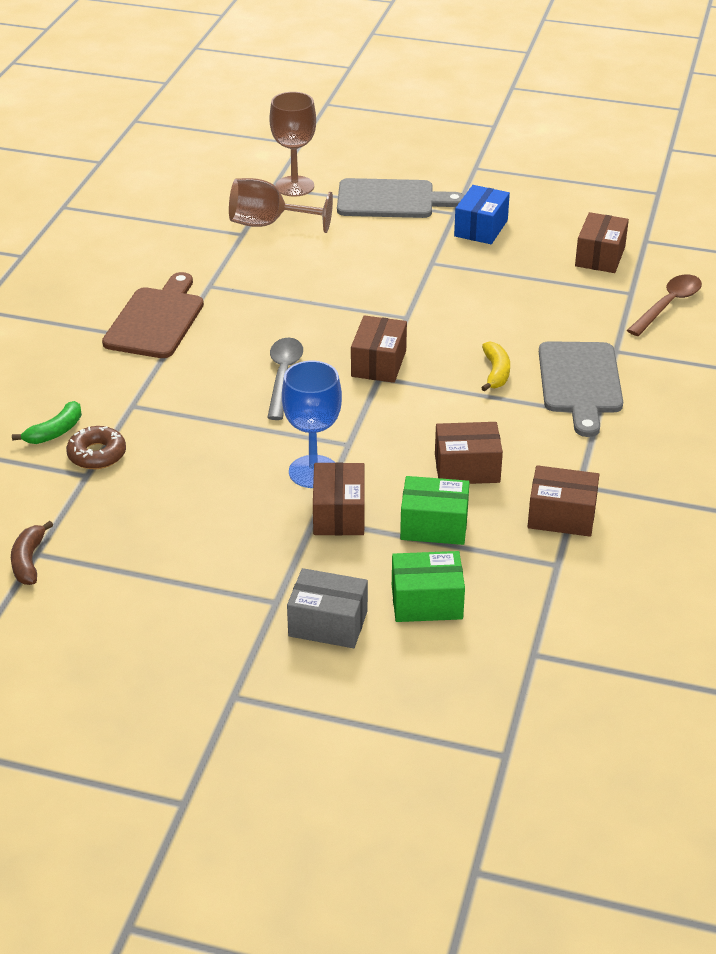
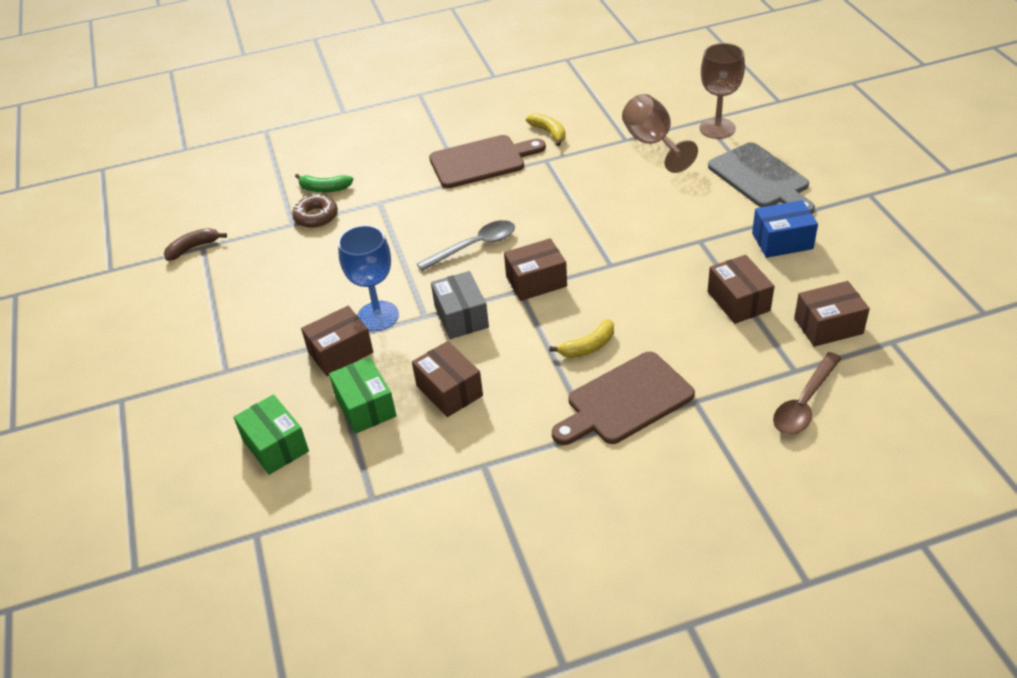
camera: 60 degrees right, 5 degrees up
grey box [287,568,368,648] -> grey box moved to [431,271,489,339]
brown box [527,465,599,537] -> brown box moved to [708,255,774,324]
grey cutting board [539,341,623,437] -> brown cutting board [552,352,695,445]
brown spoon [627,274,702,336] -> brown spoon turned 120 degrees clockwise [773,352,842,435]
none -> yellow banana [526,113,566,146]

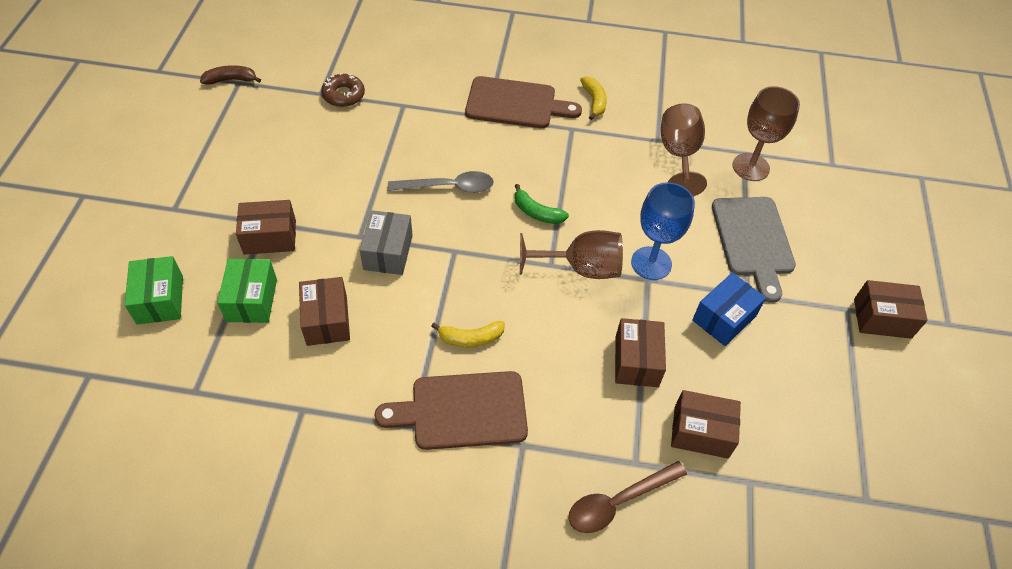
camera: 20 degrees right, 10 degrees up
green banana [295,174,353,192] -> green banana moved to [515,184,569,224]
blue goblet [338,225,399,331] -> blue goblet moved to [631,182,695,280]
brown box [504,238,567,301] -> brown box moved to [854,280,928,339]
blue box [752,200,818,258] -> blue box turned 60 degrees counterclockwise [692,272,766,346]
none -> brown goblet [520,230,623,279]

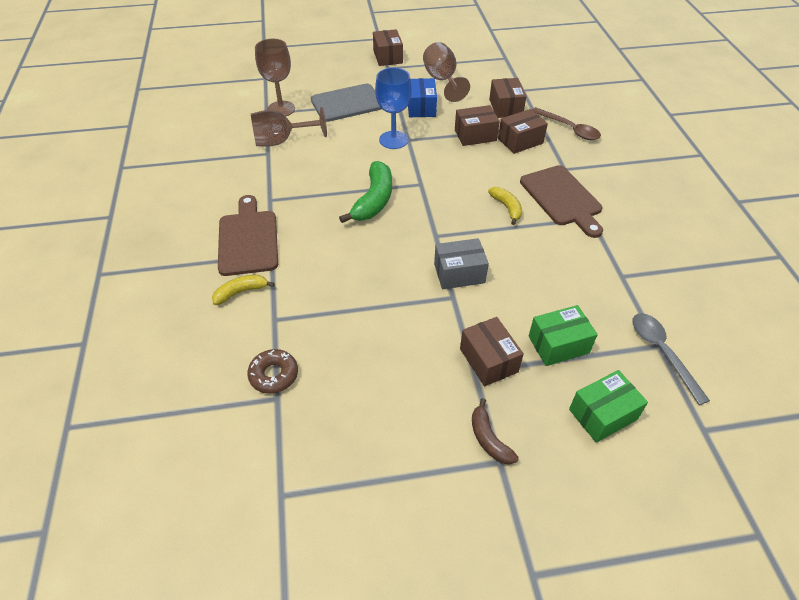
camera: 105 degrees left, 5 degrees down
brown banana [200,65,261,85] -> brown banana moved to [472,398,519,465]
brown box [299,277,350,346] -> brown box moved to [498,109,548,154]
grey spoon [388,171,494,193] -> grey spoon moved to [632,313,710,405]
green banana [515,184,569,224] -> green banana [339,161,392,223], size x1.72
brown goblet [520,230,623,279] -> brown goblet moved to [423,42,470,102]
yellow banana [580,76,607,120] -> yellow banana moved to [212,275,275,305]
blue box [692,272,766,346] -> blue box turned 60 degrees clockwise [408,78,437,117]

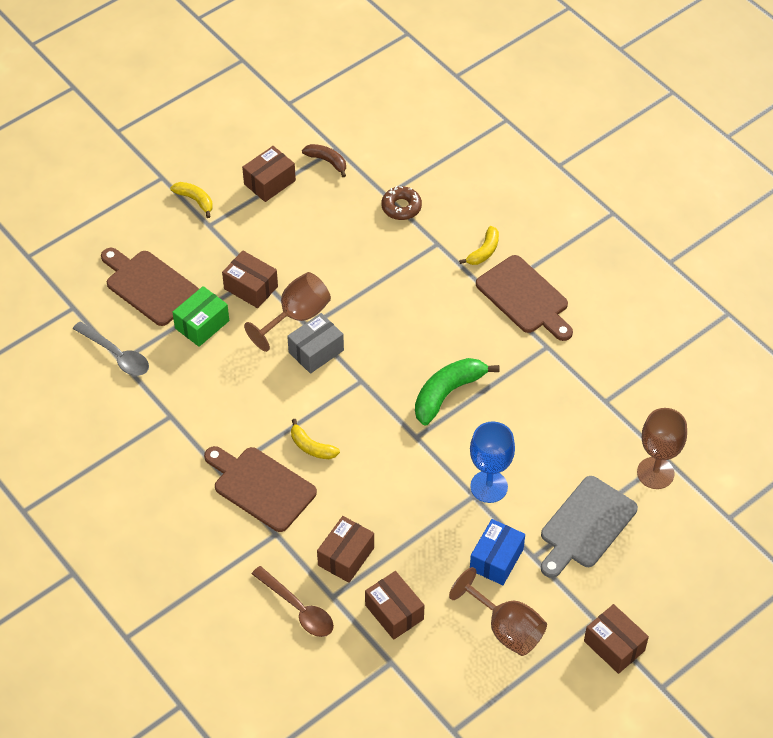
camera: 150 degrees right, 5 degrees up
brown goblet [251,107,327,147] -> brown goblet moved to [244,272,331,352]
green banana [339,161,392,223] -> green banana turned 60 degrees clockwise [415,358,500,426]
blue box [408,78,437,117] -> blue box turned 60 degrees clockwise [470,519,525,585]
brown box [455,105,500,146] -> brown box moved to [242,146,296,202]
brown banana [472,398,519,465] -> brown banana moved to [302,144,346,177]
brown spoon [532,107,601,140] -> brown spoon turned 150 degrees counterclockwise [252,566,334,637]
green box [569,370,648,443] -> brown cutting board [101,248,199,326]
none -> yellow banana [170,182,213,218]

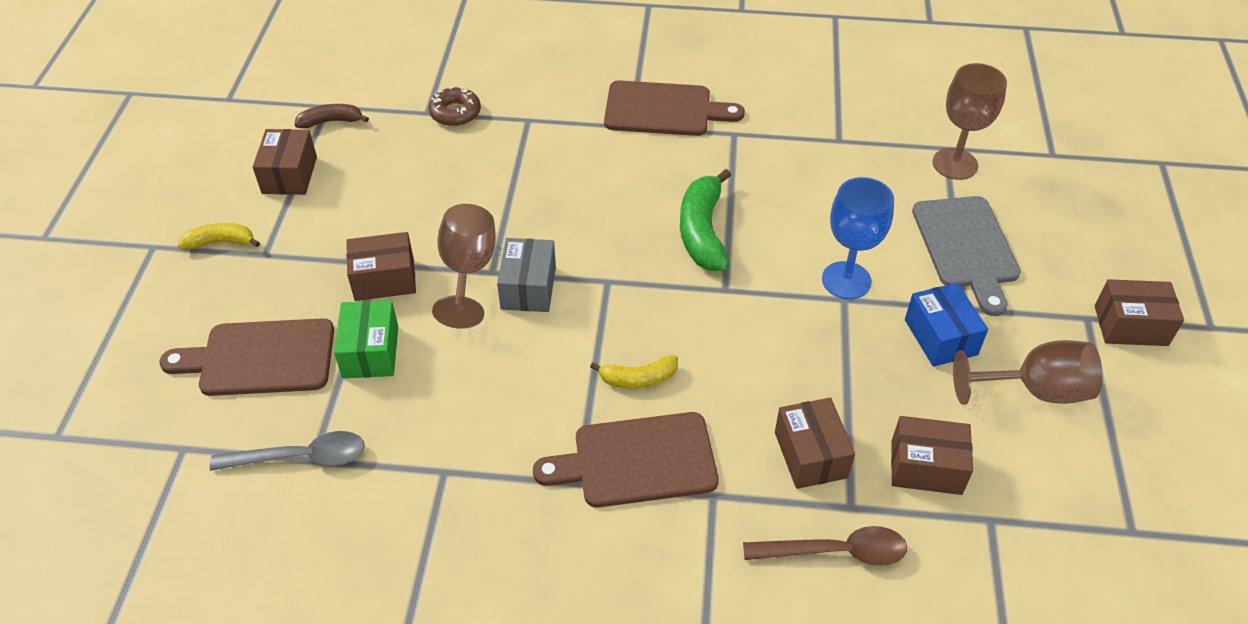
camera: 45 degrees left, 5 degrees down
yellow banana [459,226,499,265] -> none

